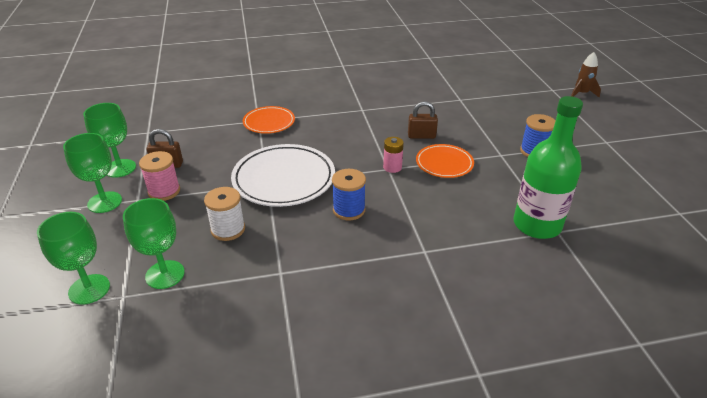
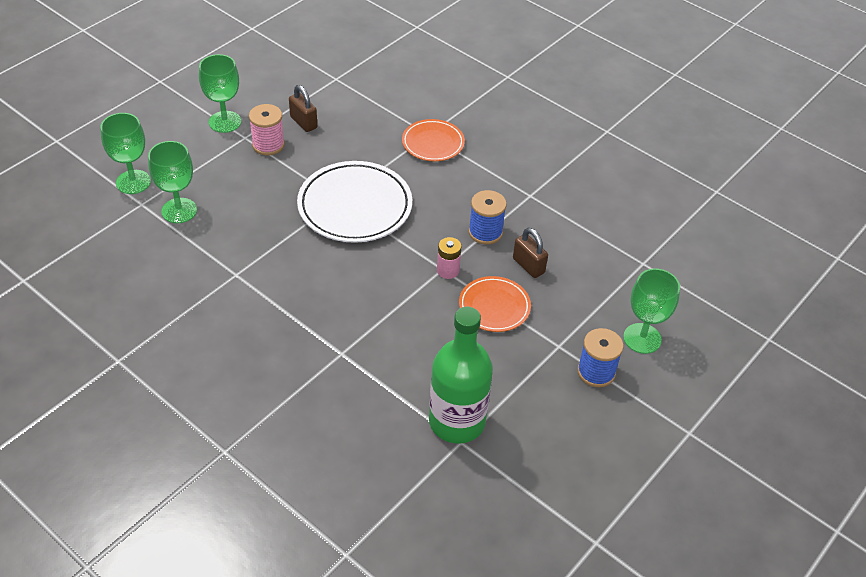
camera: 50 degrees right, 10 degrees up
green goblet [83,103,136,178] -> green goblet moved to [623,268,680,354]
white spool [204,187,245,241] -> none
blue spool [332,169,366,221] -> blue spool moved to [469,190,507,245]
brown rocket [571,52,601,98] -> none

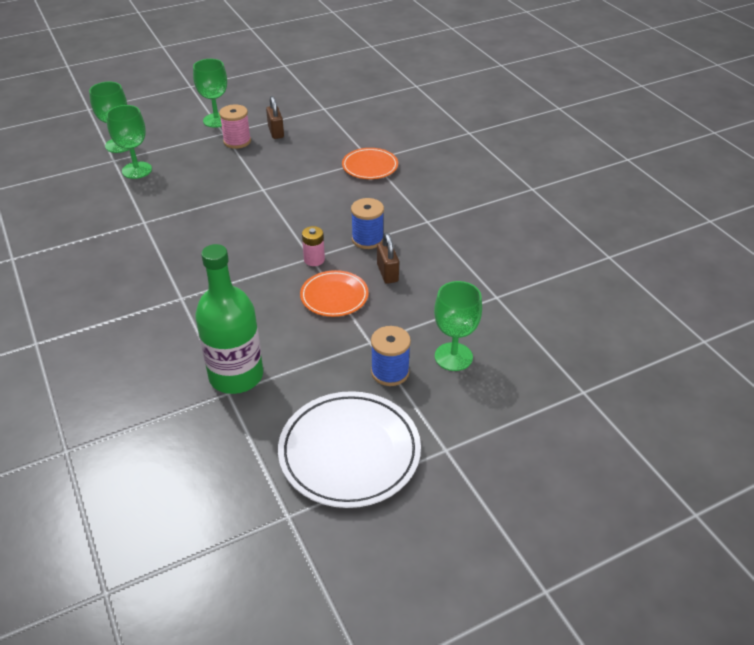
camera: 25 degrees right, 5 degrees down
white plate [297,161,412,243] -> white plate moved to [278,391,421,508]

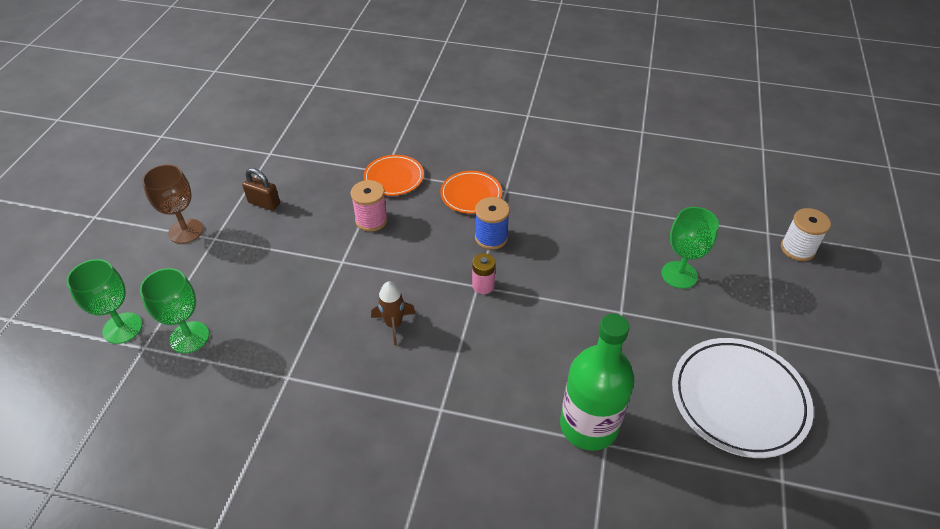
camera: 50 degrees left, 5 degrees up
green goblet [193,59,227,128] -> brown goblet [142,164,203,244]
pink spool [219,104,251,149] -> pink spool moved to [351,180,388,232]
orange plate [300,270,369,317] -> orange plate moved to [440,171,502,214]
blue spool [371,326,411,386] -> none
brown padlock [377,233,399,284] -> none
none -> brown rocket [371,281,415,346]
none -> white spool [781,208,831,261]

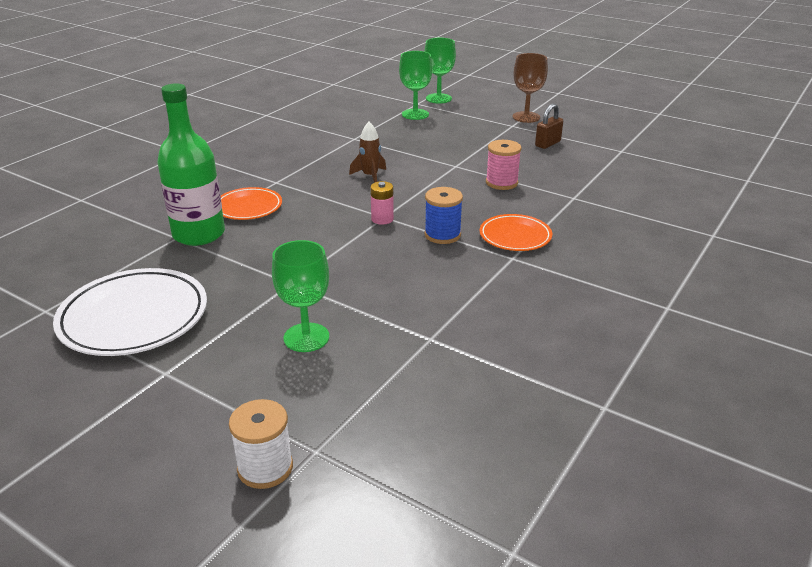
camera: 110 degrees right, 15 degrees down
orange plate [363,155,424,196] -> orange plate moved to [221,187,282,220]

